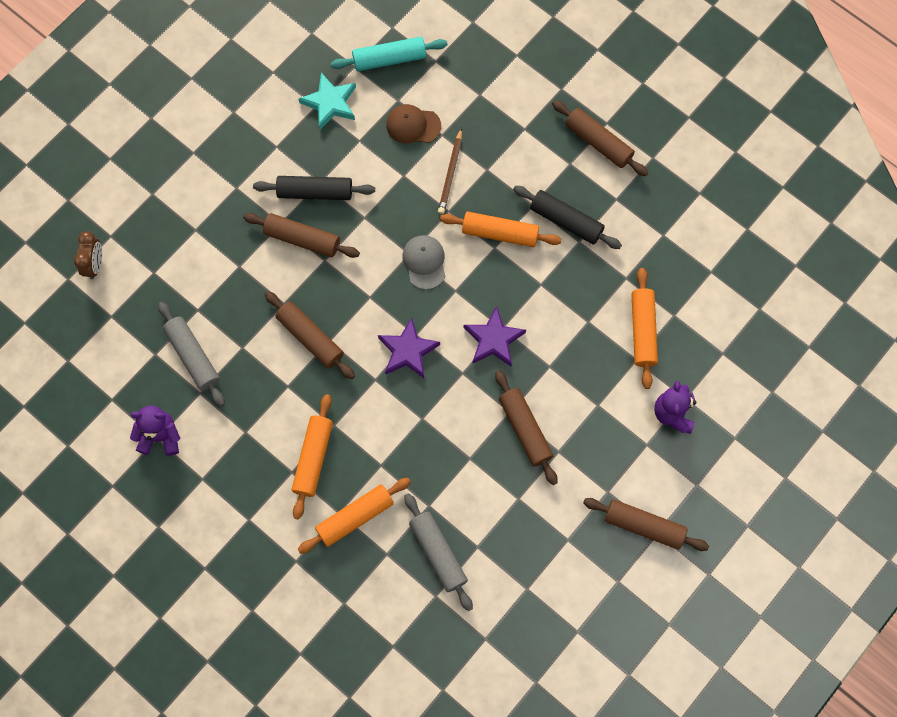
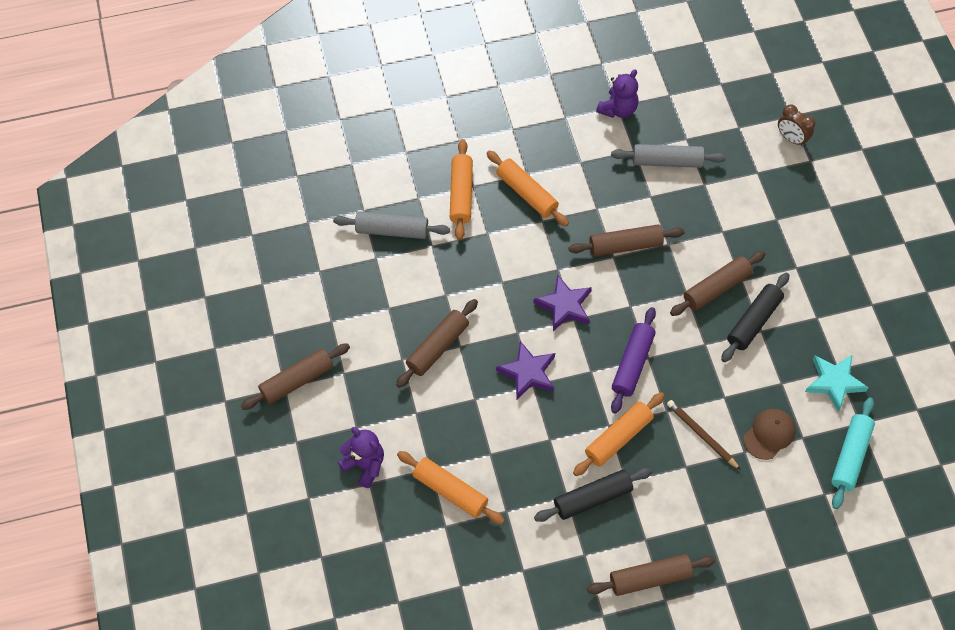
camera: 125 degrees right, 10 degrees down
grey cap [402,235,445,289] -> purple rolling pin [611,307,656,414]
brown rolling pin [495,370,557,485] -> brown rolling pin turned 60 degrees counterclockwise [396,299,478,388]

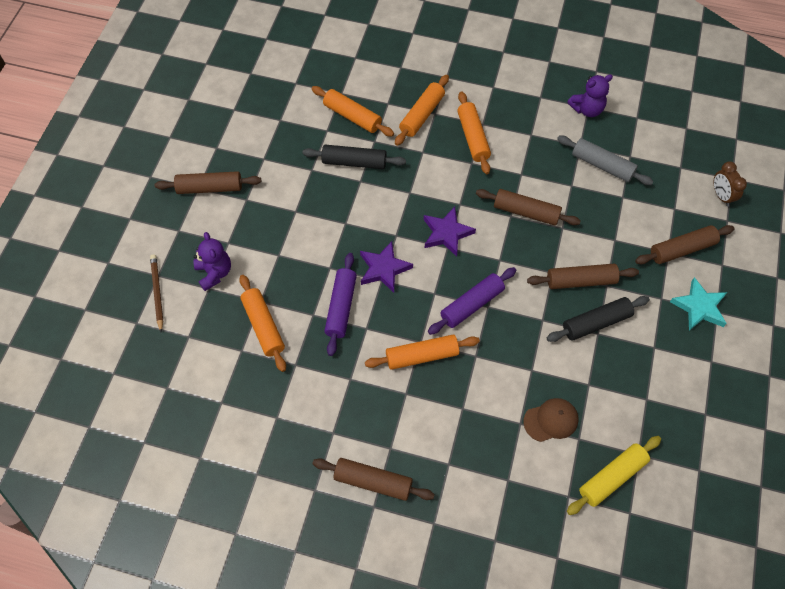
camera: 30 degrees right, 0 degrees up
grey rolling pin [333,212,450,239] -> orange rolling pin [312,86,394,137]
brown rolling pin [396,299,478,388] -> brown rolling pin moved to [635,225,734,264]
black rolling pin [534,468,652,522] -> black rolling pin moved to [302,145,406,169]
brown pencil [667,400,741,470] -> brown pencil moved to [150,254,163,333]
turquoise star [805,355,869,412] -> turquoise star moved to [670,277,727,331]
turquoise rolling pin [831,397,875,509] -> yellow rolling pin [567,436,661,515]
none -> purple rolling pin [324,253,357,356]

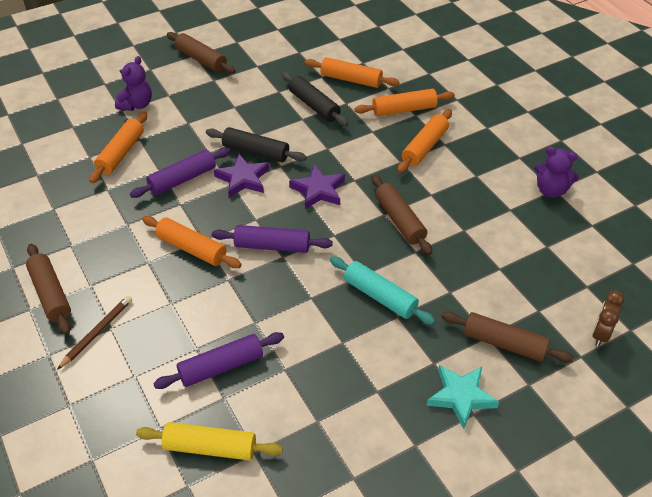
camera: 45 degrees right, 15 degrees down
brown pencil [150,254,163,333] -> brown pencil moved to [57,296,132,370]
orange rolling pin [312,86,394,137] -> orange rolling pin turned 60 degrees counterclockwise [305,57,400,88]
brown cap [523,398,578,442] -> purple rolling pin [153,332,284,389]
brown rolling pin [527,264,639,289] -> turquoise rolling pin [330,256,435,325]
black rolling pin [547,296,650,342] -> black rolling pin moved to [206,127,306,162]
grey rolling pin [557,136,654,185] -> none

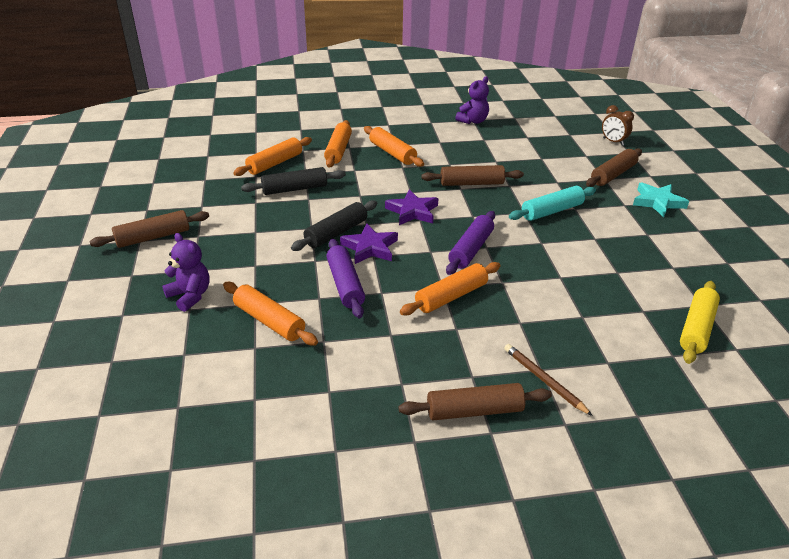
camera: 70 degrees left, 10 degrees down
purple rolling pin [153,332,284,389] -> none

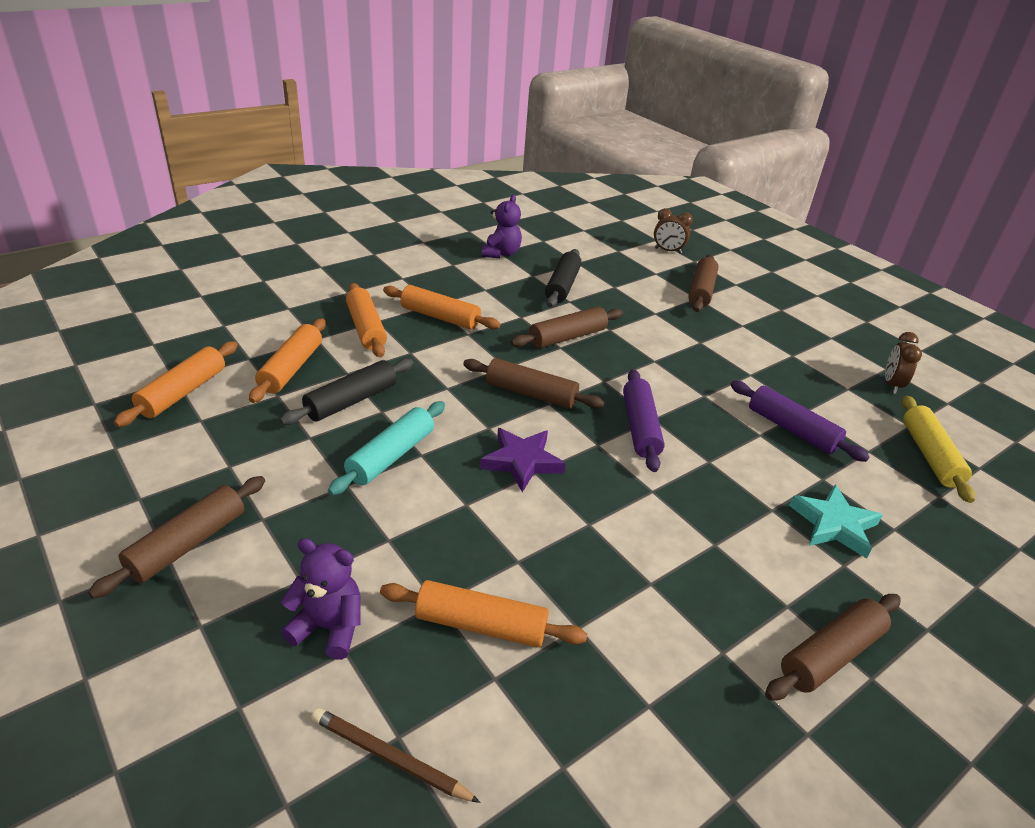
camera: 30 degrees left, 0 degrees up
black rolling pin [291,200,377,251] -> black rolling pin moved to [545,249,582,307]
purple rolling pin [326,239,365,318] -> purple rolling pin moved to [730,381,870,462]
purple star [385,189,439,225] -> brown rolling pin [463,358,605,409]
orange rolling pin [400,262,501,315] -> orange rolling pin moved to [114,341,238,427]
brown pencil [504,344,593,416] -> brown pencil moved to [311,708,480,803]
turquoise rolling pin [509,186,596,221] -> turquoise rolling pin moved to [328,401,445,495]
turquoise star [633,182,689,217] -> turquoise star moved to [789,485,883,559]
none -> brown clock [885,332,922,394]

